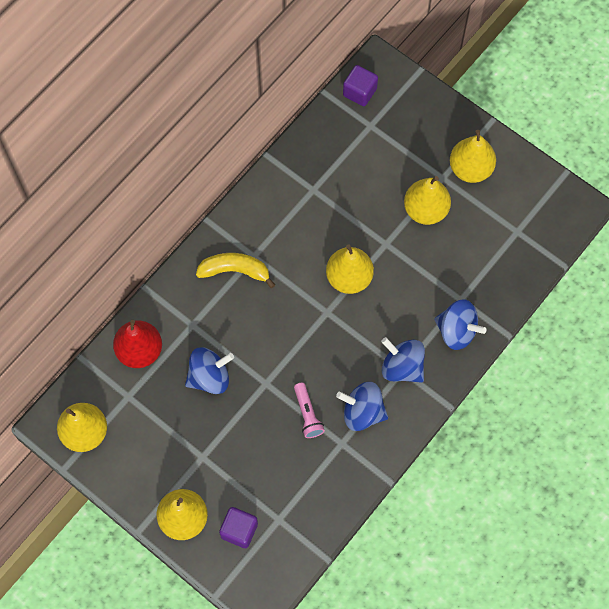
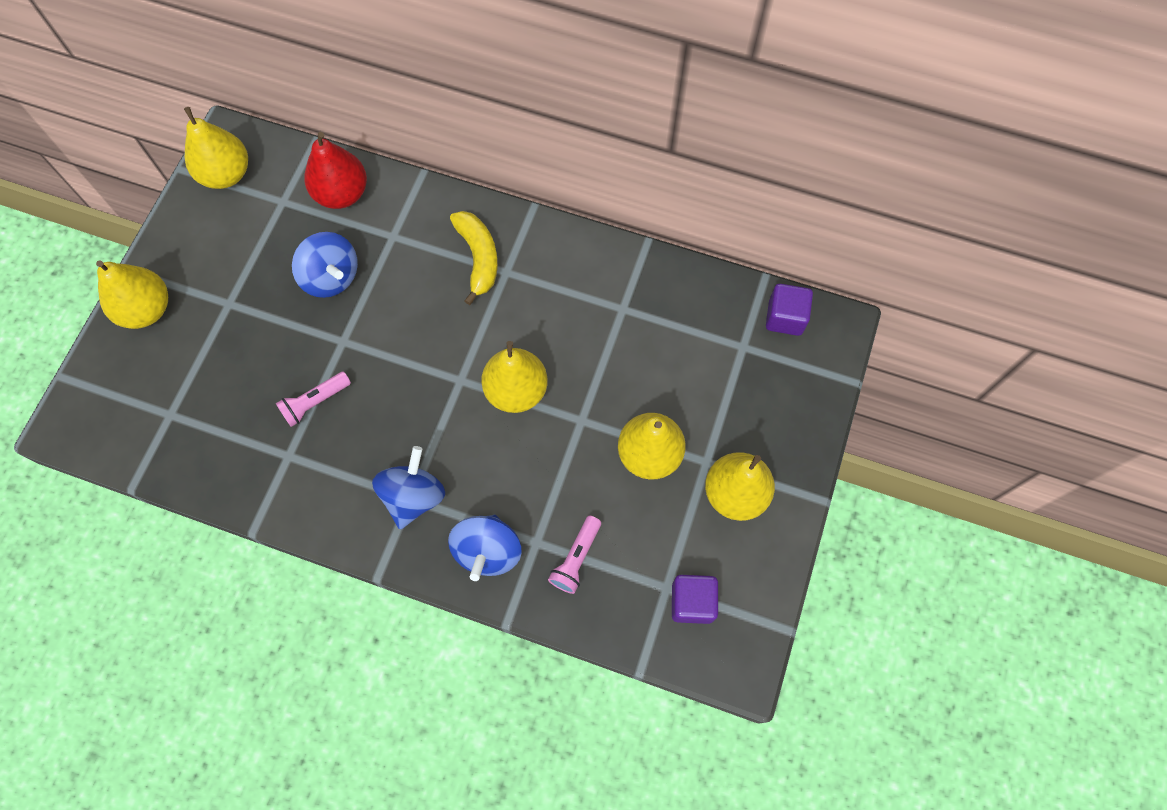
camera: 70 degrees right, 0 degrees up
purple cube [219,507,258,548] -> purple cube moved to [672,575,718,624]
blue spinning top [336,382,388,431] -> none
none -> pink flashlight [548,516,601,594]

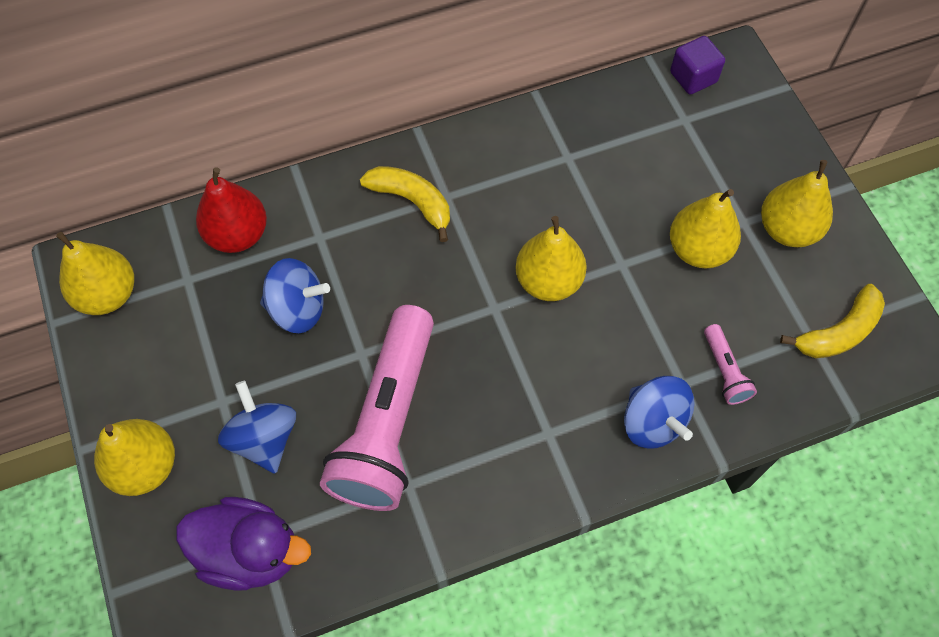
camera: 40 degrees left, 5 degrees down
pink flashlight [276,372,351,427] -> pink flashlight [320,305,434,511], size x2.43
blue spinning top [372,446,445,529] -> blue spinning top moved to [218,381,296,474]
purple cube [672,575,718,624] -> yellow banana [780,284,885,358]
none -> purple duck [176,497,311,591]

